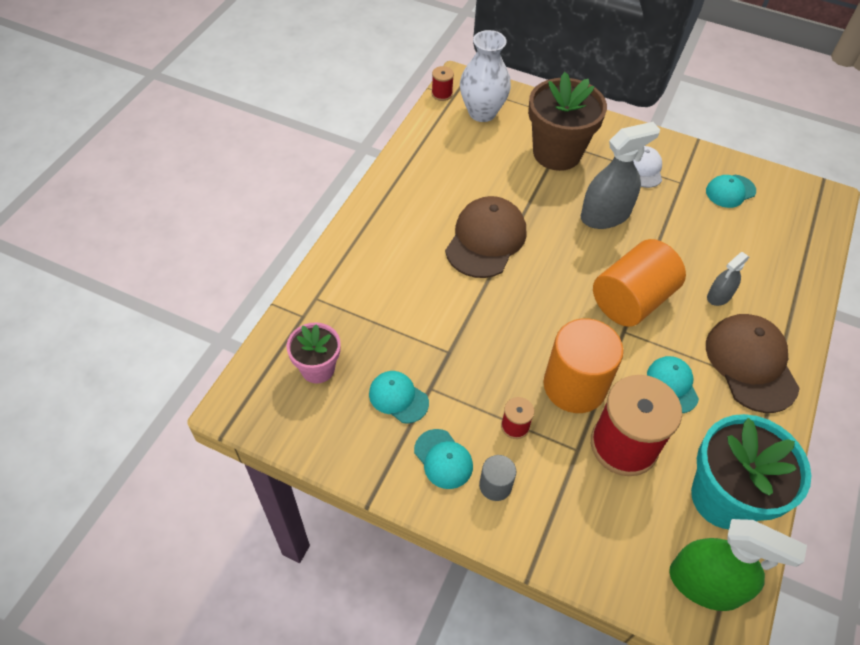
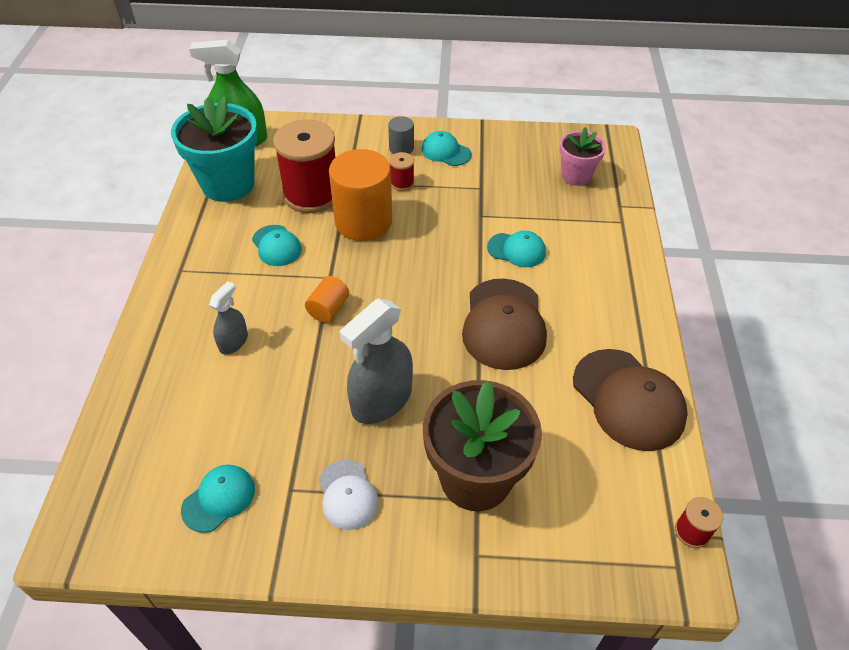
camera: 160 degrees right, 5 degrees down
turquoise cap [369,371,429,424] -> turquoise cap moved to [487,231,546,267]
white vase [460,30,511,122] -> none
orange cylinder [593,239,686,327] -> orange cylinder [305,276,349,322], size x0.48
brown cap [706,314,800,413] -> brown cap moved to [573,349,688,451]

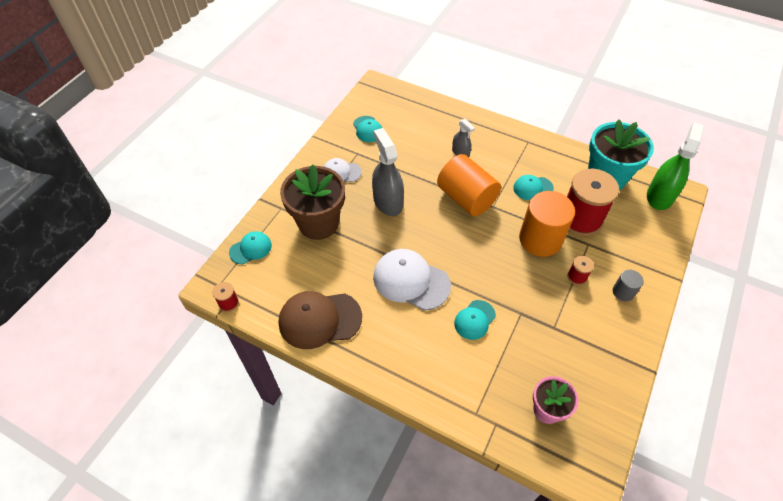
camera: 115 degrees right, 5 degrees up
orange cylinder [305,276,349,322] -> orange cylinder [437,154,501,216], size x2.10
turquoise cap [422,131,472,166] -> turquoise cap moved to [229,231,272,264]
brown cap [462,279,547,370] -> white cap [373,249,451,311]

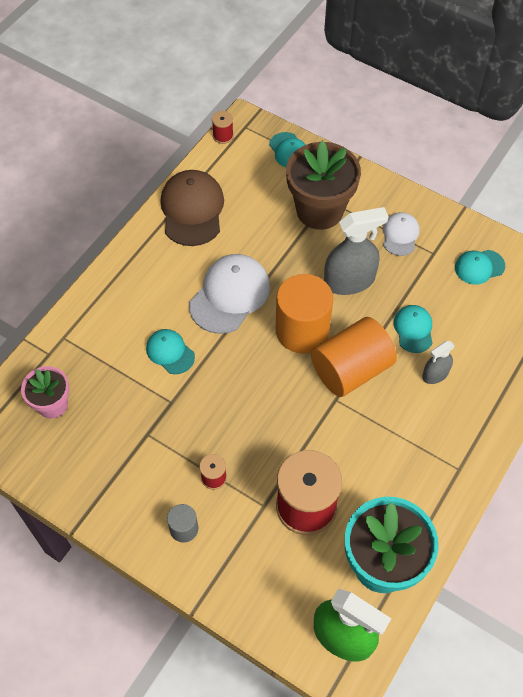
camera: 95 degrees right, 5 degrees up
turquoise cap [513,175,554,200] -> turquoise cap moved to [394,305,433,353]
orange cylinder [519,191,575,257] -> orange cylinder moved to [276,274,333,353]

